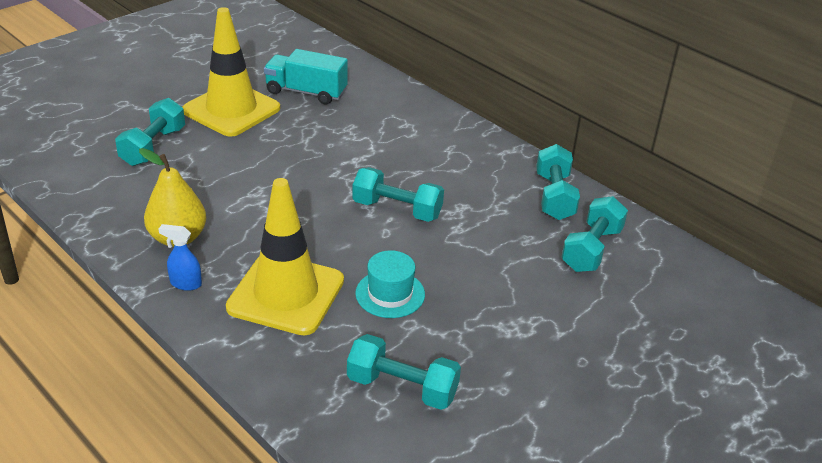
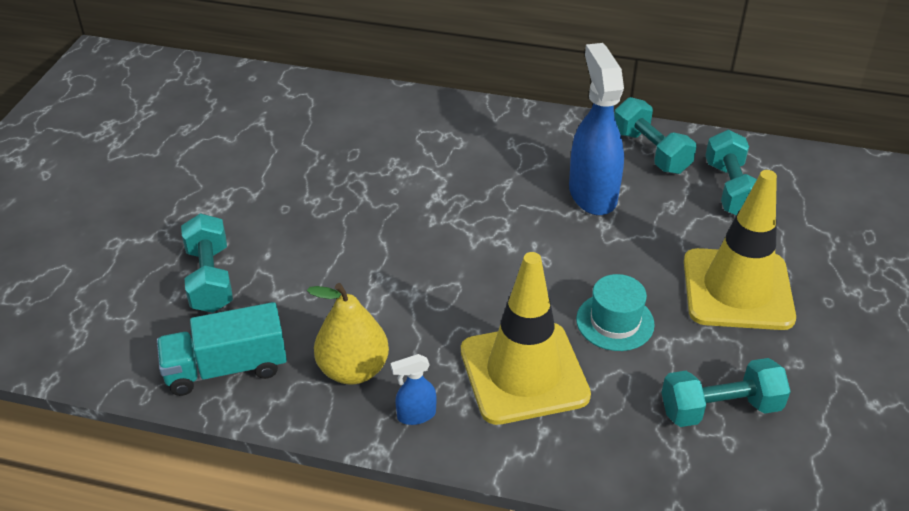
camera: 30 degrees left, 5 degrees up
yellow traffic cone [183,7,280,137] -> yellow traffic cone moved to [684,170,796,330]
turquoise truck [264,49,348,105] -> turquoise truck moved to [157,302,287,396]
turquoise dumbbell [353,167,444,222] -> none
none -> blue spray bottle [569,43,624,215]

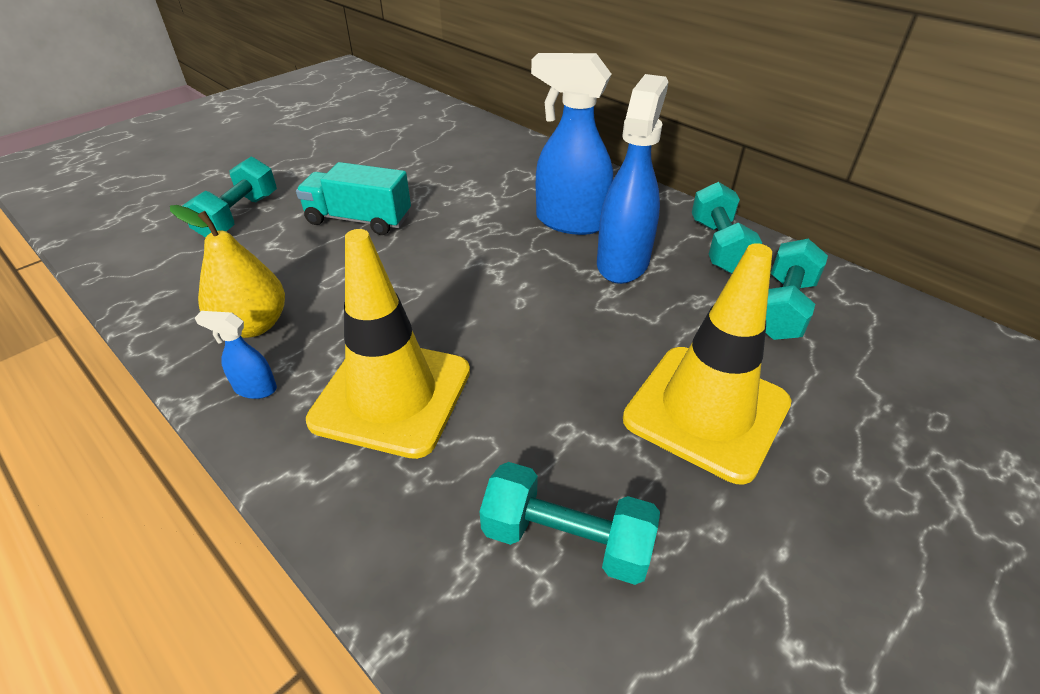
camera: 30 degrees right, 0 degrees up
turquoise truck [157,302,287,396] -> turquoise truck moved to [296,162,411,235]
turquoise hat [576,274,655,351] -> none
none -> blue spray bottle [531,53,613,235]

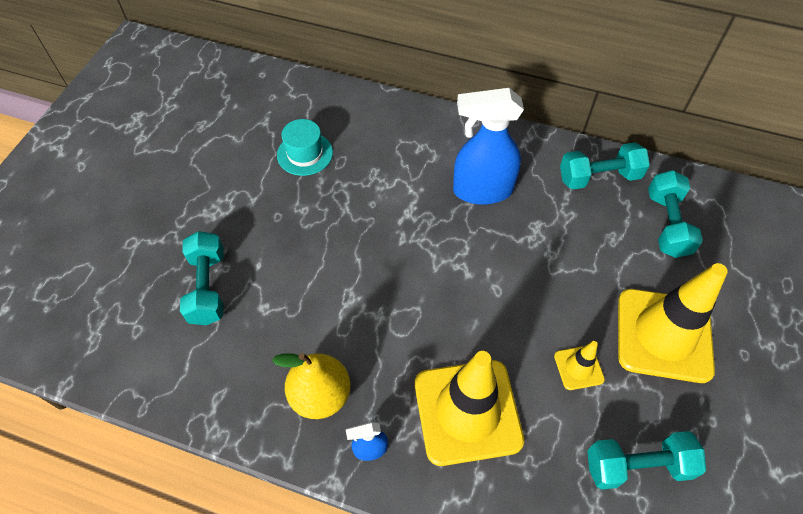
camera: 25 degrees left, 15 degrees up
turquoise truck [296,162,411,235] -> none
blue spray bottle [597,74,668,284] -> none
turquoise dumbbell [692,182,762,274] -> turquoise dumbbell turned 75 degrees counterclockwise [560,142,650,189]
none -> turquoise hat [277,119,333,176]
none -> yellow traffic cone [554,341,605,390]

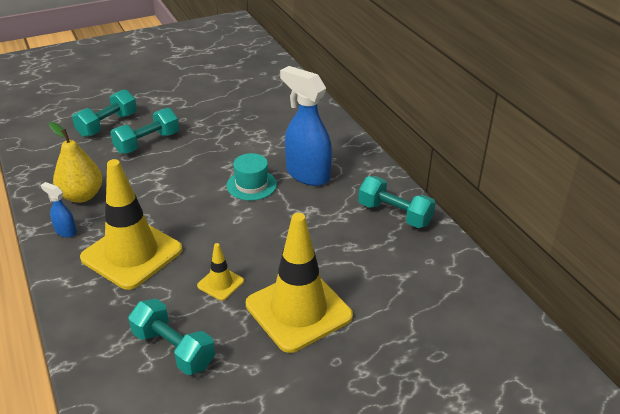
camera: 45 degrees right, 20 degrees down
turquoise hat [277,119,333,176] -> turquoise hat moved to [226,153,277,201]
turquoise dumbbell [648,170,703,258] -> turquoise dumbbell moved to [110,108,179,154]

